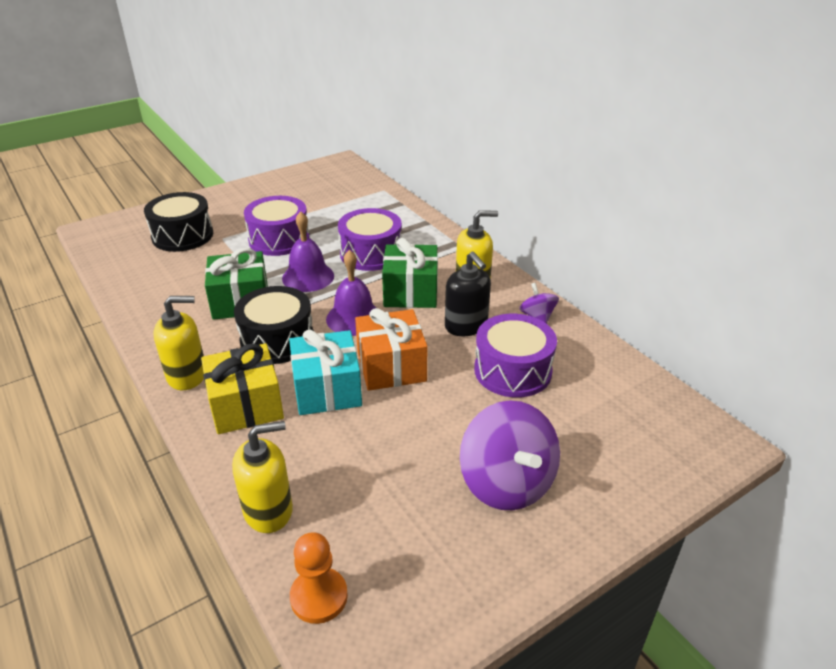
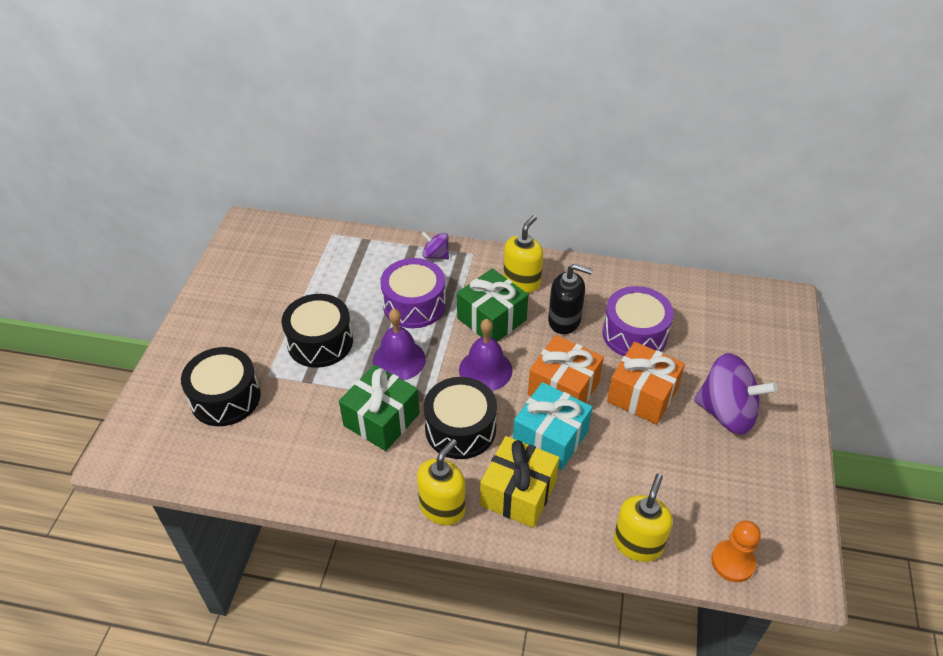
camera: 45 degrees left, 10 degrees up
purple drum [244,196,310,256] -> black drum [282,294,353,368]
purple spinning top [519,283,559,324] -> purple spinning top moved to [422,232,449,259]
none -> orange gift [607,342,685,425]

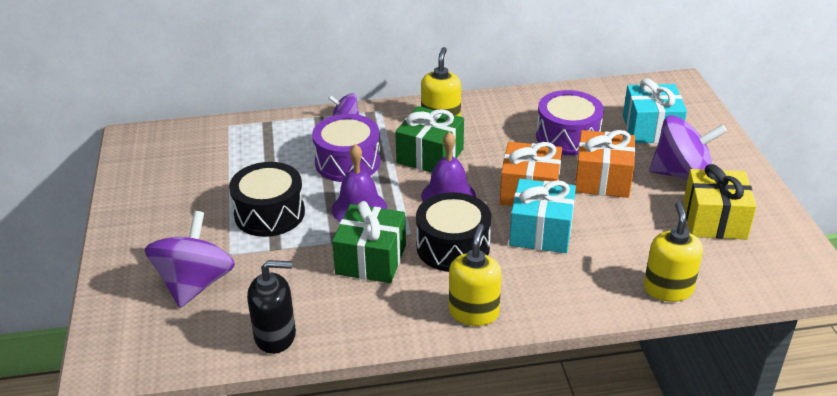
camera: 20 degrees left, 10 degrees down
black drum [181,347,261,426] -> purple spinning top [145,211,235,308]
yellow gift [480,436,559,528] -> yellow gift moved to [683,164,757,239]
black soap dispenser [548,264,592,334] -> black soap dispenser moved to [247,260,296,354]
orange pawn [711,520,761,582] -> none
none -> turquoise gift [623,78,687,143]

